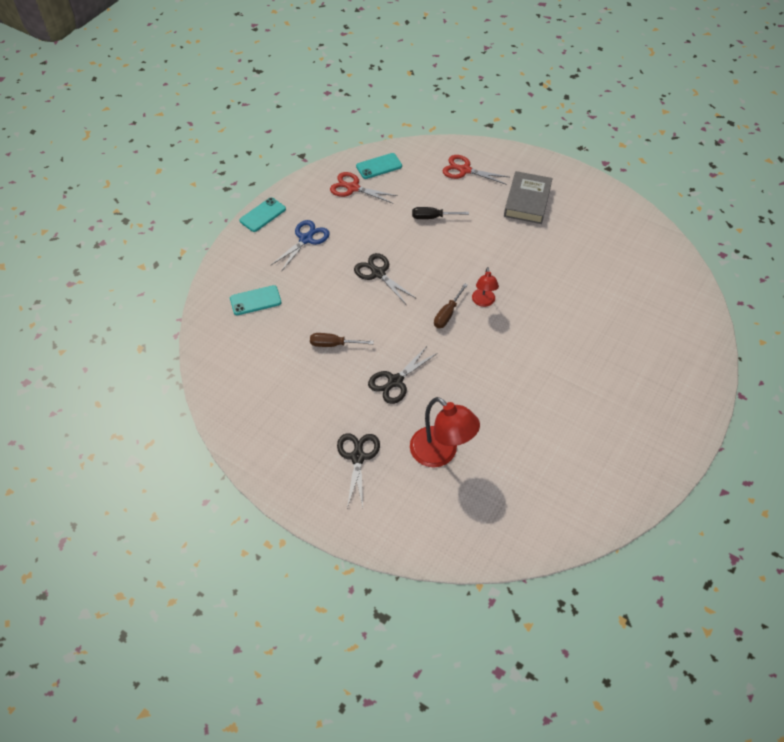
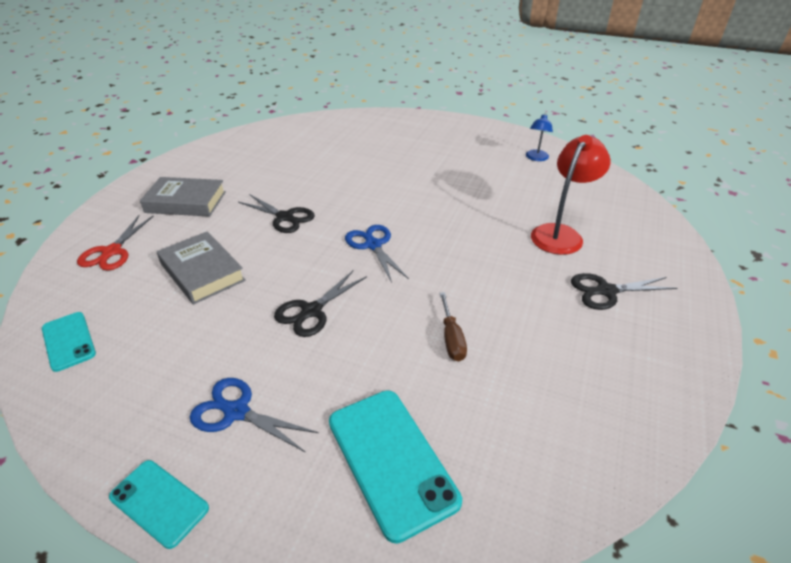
camera: 100 degrees left, 15 degrees down
turquoise phone [230,285,281,315] -> turquoise phone [329,390,462,544], size x1.67
red scissors [330,172,398,204] -> none
black scissors [368,346,438,404] -> black scissors moved to [238,194,315,233]
black screwdriver [412,207,469,219] -> grey book [157,231,246,305]
brown screwdriver [434,283,468,328] -> blue scissors [345,225,409,282]
red lamp [472,267,499,307] -> none
none -> blue lamp [526,113,553,161]

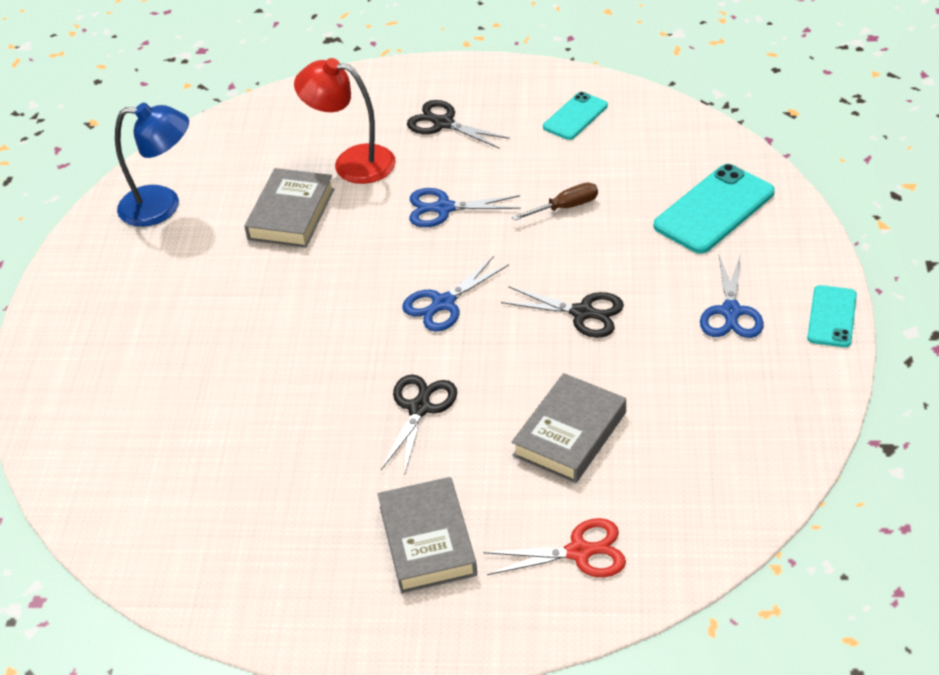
camera: 105 degrees left, 5 degrees up
turquoise phone [42,312,96,372] -> turquoise phone moved to [543,92,608,140]
blue lamp [526,113,553,161] -> blue lamp [115,103,189,227], size x1.78
black scissors [571,273,677,310] -> black scissors turned 150 degrees clockwise [407,100,510,148]
none -> grey book [244,168,334,248]
none -> blue scissors [409,188,521,227]

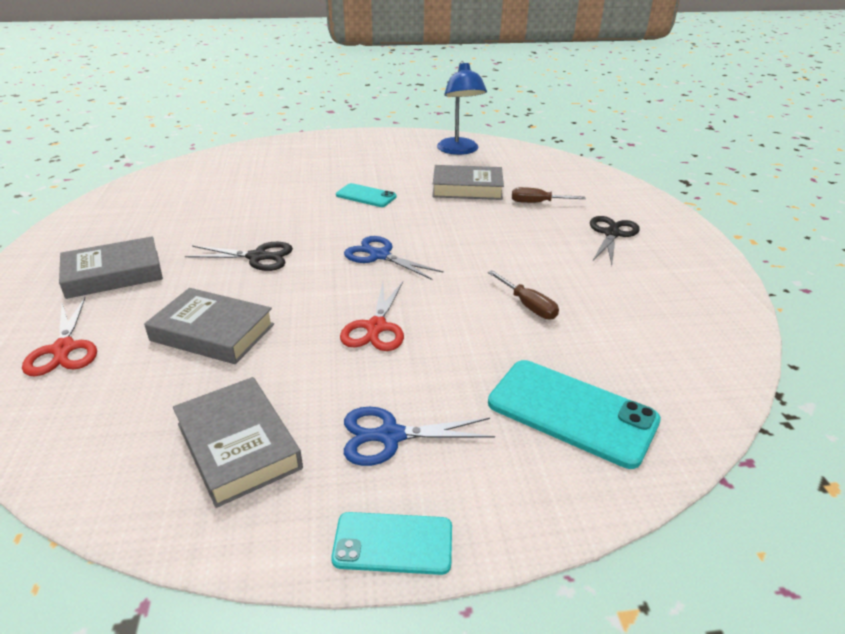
camera: 75 degrees right, 10 degrees down
red lamp [294,58,396,184] -> brown screwdriver [512,187,586,203]
blue scissors [409,188,521,227] -> none
black scissors [501,286,624,338] -> red scissors [340,282,404,351]
turquoise phone [543,92,608,140] -> turquoise phone moved to [336,183,397,207]
none -> grey book [173,377,303,508]

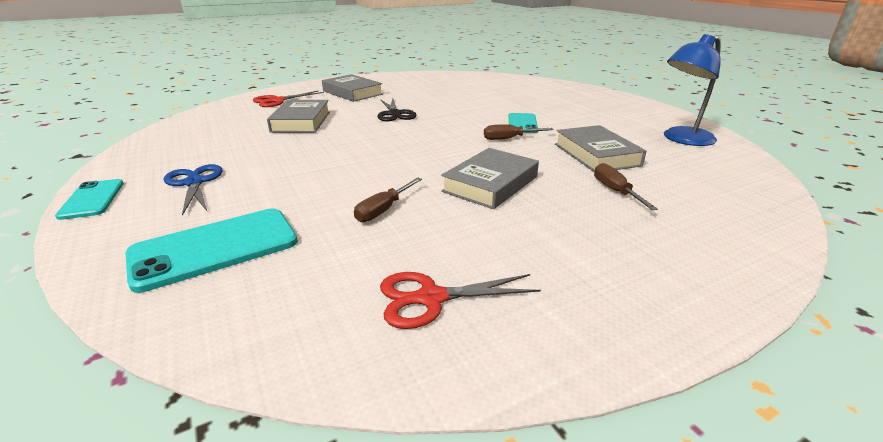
camera: 70 degrees right, 5 degrees down
grey book [173,377,303,508] -> grey book moved to [441,148,539,209]
red scissors [340,282,404,351] -> red scissors moved to [380,272,541,329]
blue scissors [344,236,444,280] -> none
turquoise phone [488,360,661,469] -> turquoise phone turned 45 degrees clockwise [125,208,298,293]
black scissors [590,216,640,265] -> none
none -> brown screwdriver [484,124,554,140]

